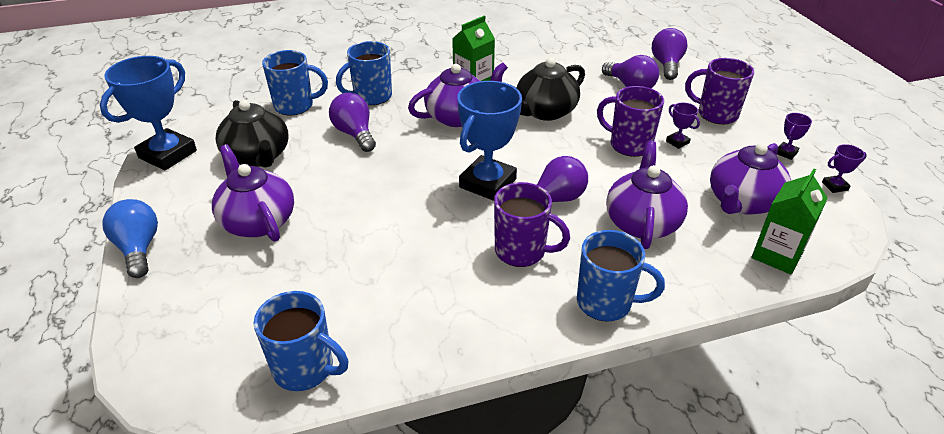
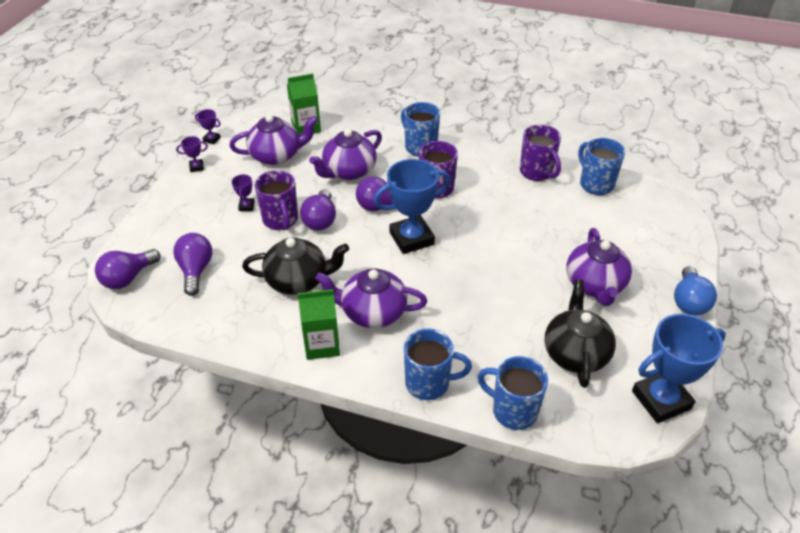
camera: 145 degrees left, 5 degrees up
purple light bulb [329,93,376,152] -> purple light bulb moved to [300,189,336,231]
purple mug [685,58,754,124] -> purple mug moved to [520,125,561,181]

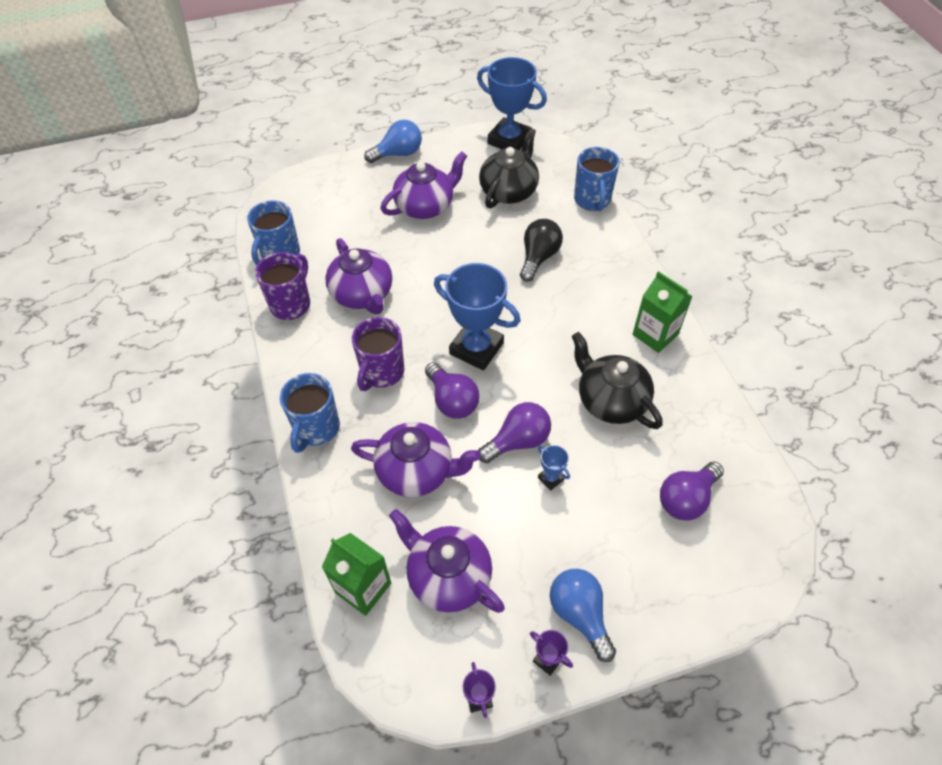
camera: 125 degrees left, 10 degrees up
purple light bulb [95,249,160,289] -> none
purple trophy [232,174,255,211] -> none
purple mug [255,170,298,230] -> blue trophy [538,445,570,491]
purple teapot [315,268,427,328] -> purple teapot moved to [325,238,392,314]
blue mug [404,329,472,400] -> none
black teapot [545,279,616,388] -> black teapot turned 150 degrees clockwise [479,128,539,208]
none -> black light bulb [520,219,563,282]
none -> blue light bulb [550,569,616,662]

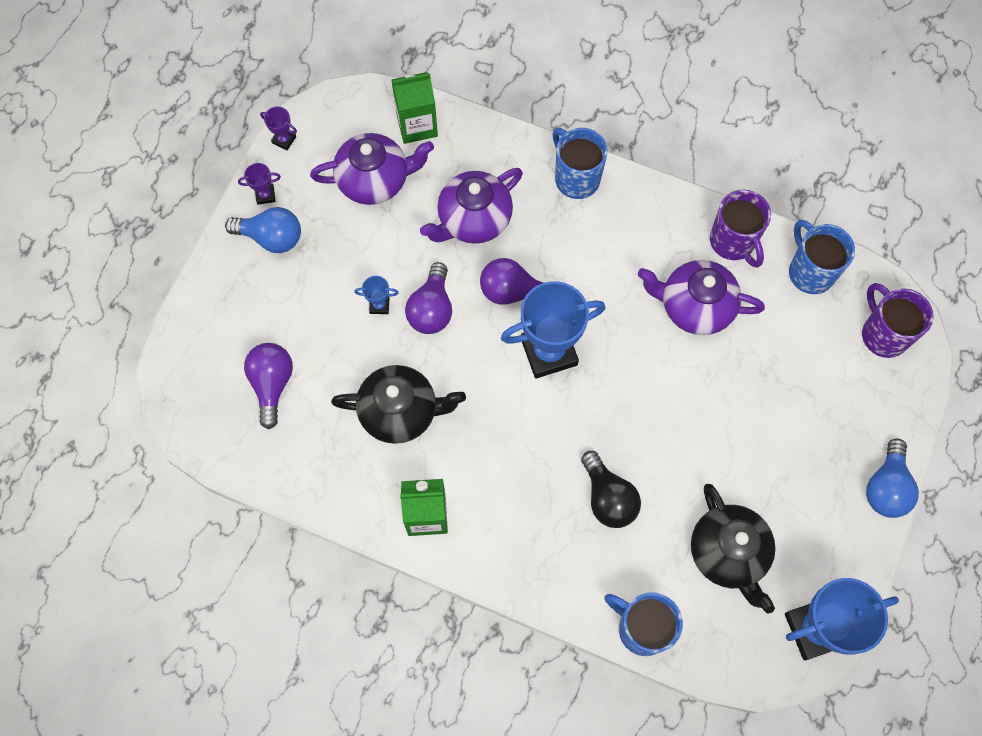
camera: 130 degrees right, 15 degrees up
purple mug [352,317,404,391] -> purple mug moved to [862,283,933,358]
purple teapot [381,151,467,219] -> none

